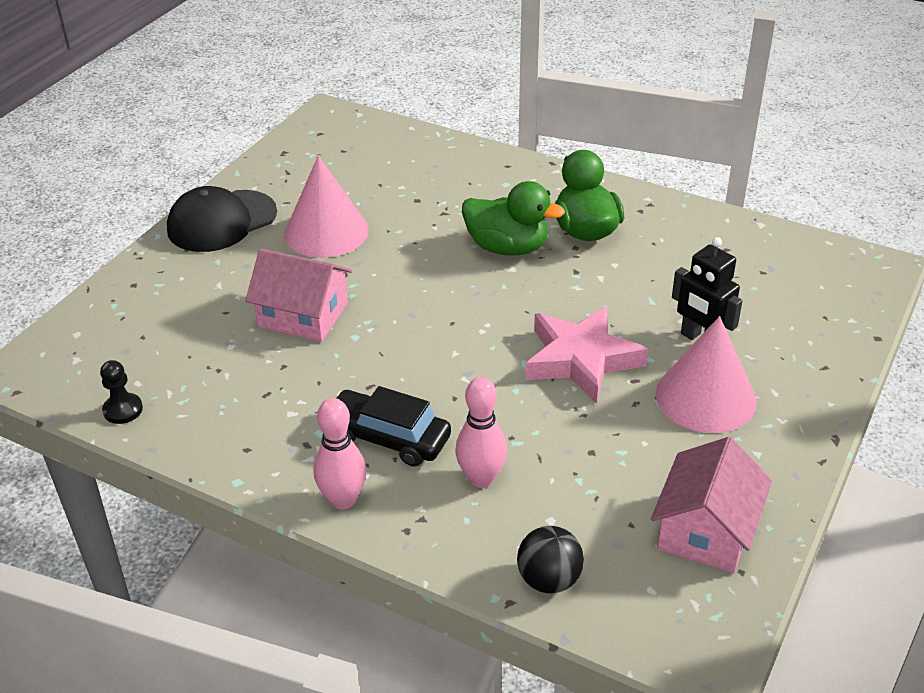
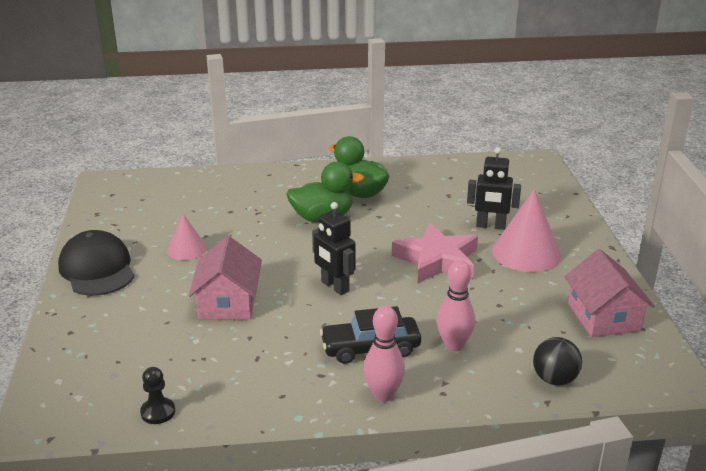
camera: 35 degrees left, 10 degrees down
black cap [167,186,277,252] -> black cap turned 135 degrees clockwise [58,230,135,296]
pink house [245,249,352,342] -> pink house turned 75 degrees counterclockwise [189,236,262,320]
pink cone [284,156,369,258] -> pink cone [167,214,207,260], size x0.58
none -> black robot [312,202,356,295]

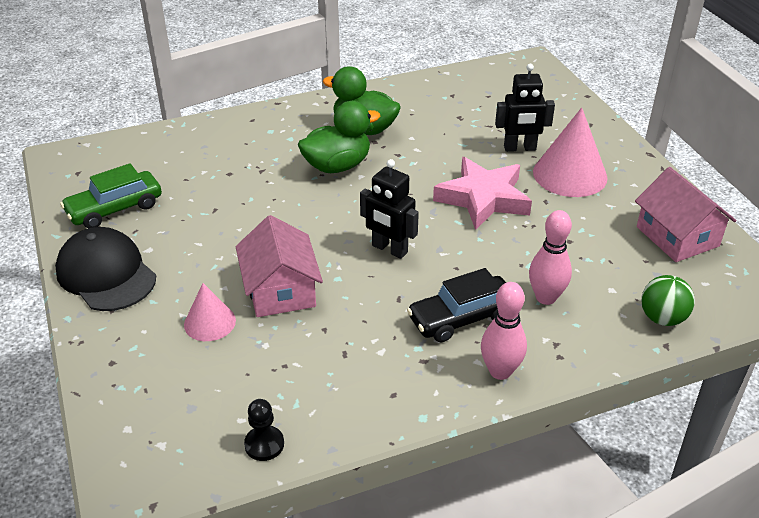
camera: 15 degrees left, 10 degrees up
pink cone [167,214,207,260] -> pink cone moved to [184,283,236,341]
black ball [533,337,582,386] -> green ball [641,275,695,326]
none -> green car [60,163,162,228]

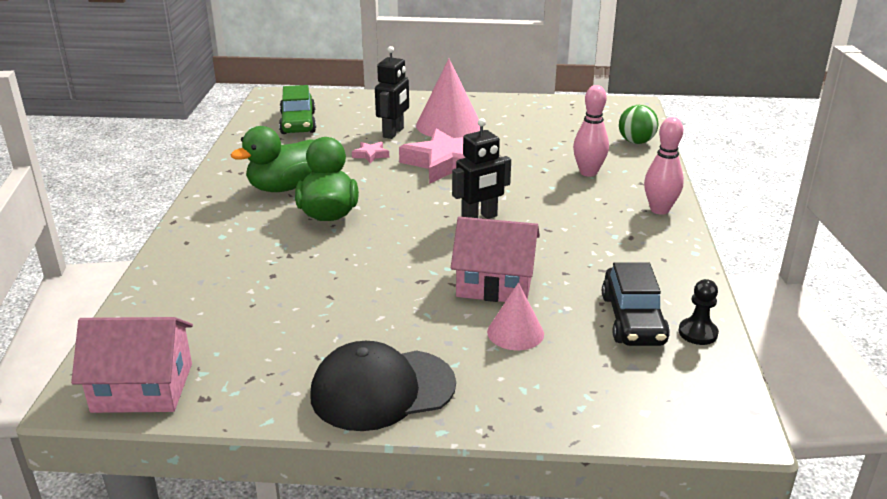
camera: 65 degrees left, 10 degrees down
green car [60,163,162,228] -> green car moved to [279,85,316,134]
black car [407,268,506,342] -> black car moved to [602,262,670,346]
pink house [635,167,737,262] -> pink house moved to [71,317,193,413]
none -> pink star [352,142,389,163]

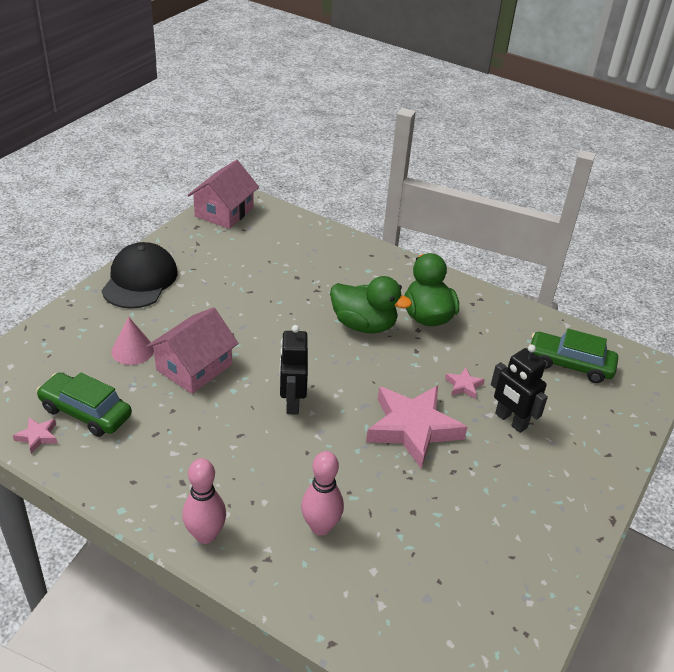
camera: 115 degrees right, 10 degrees up
pink cone [416,59,480,138] -> none
black car [602,262,670,346] -> green car [36,372,132,437]
green ball [619,105,658,144] -> none
black pawn [679,279,719,345] -> pink star [13,418,57,454]

